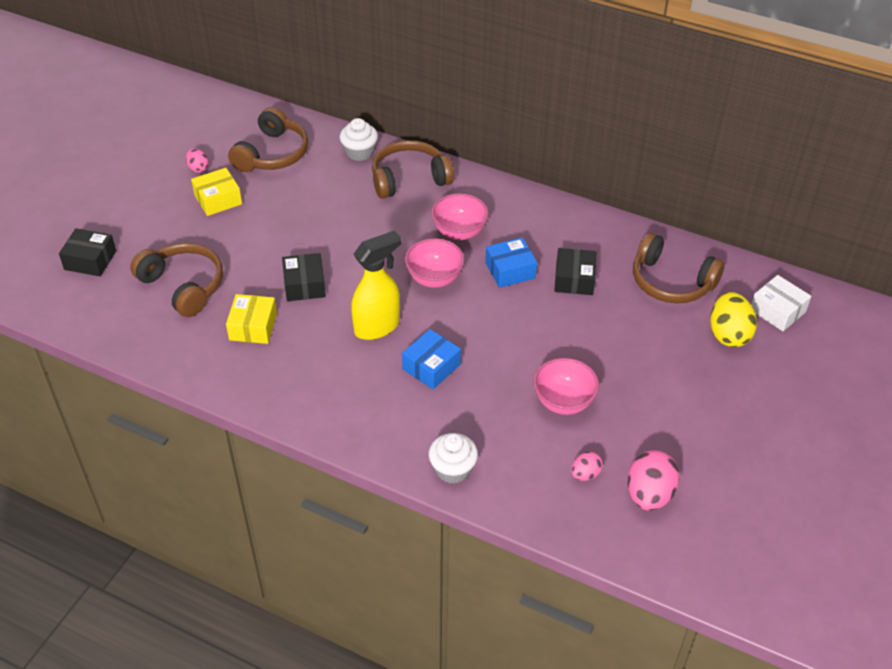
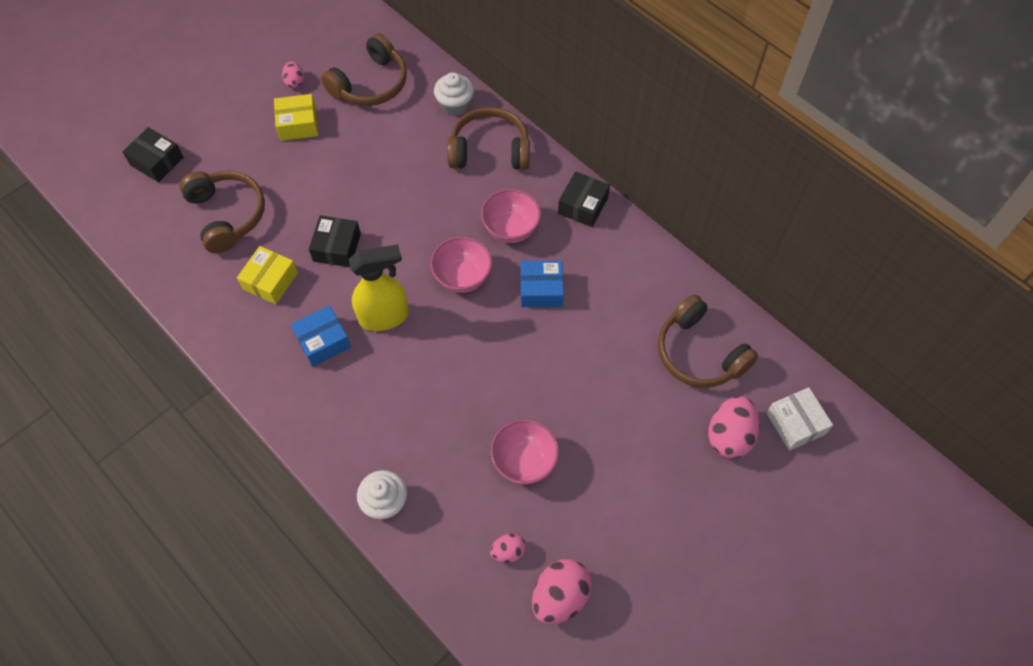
camera: 20 degrees right, 15 degrees up
blue box [402,329,461,389] -> blue box moved to [291,305,351,367]
black box [554,248,596,295] -> black box moved to [558,171,610,227]
yellow egg [710,292,757,347] -> pink egg [708,396,760,459]

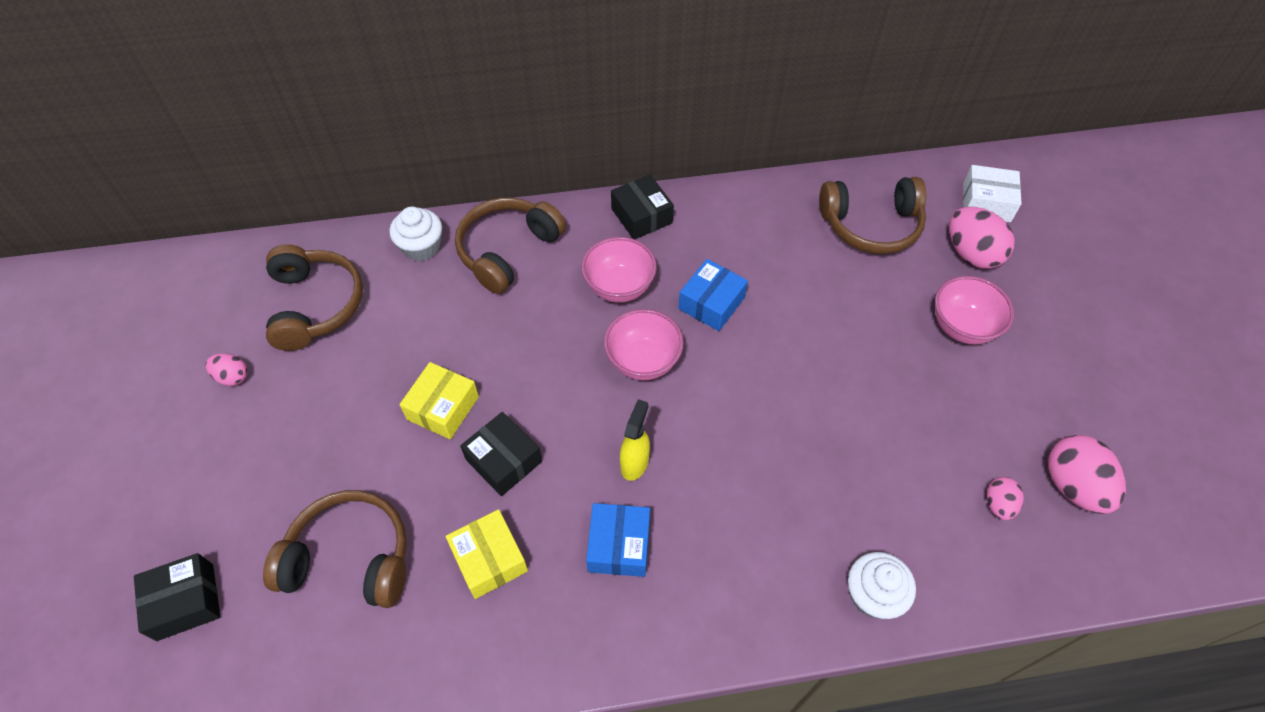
camera: 55 degrees left, 5 degrees down
yellow box [274,94,318,141] -> yellow box moved to [399,362,479,440]
yellow spray bottle [349,245,408,331] -> yellow spray bottle [620,399,650,481], size x0.60
pink bowl [491,419,559,484] -> pink bowl moved to [935,276,1014,344]

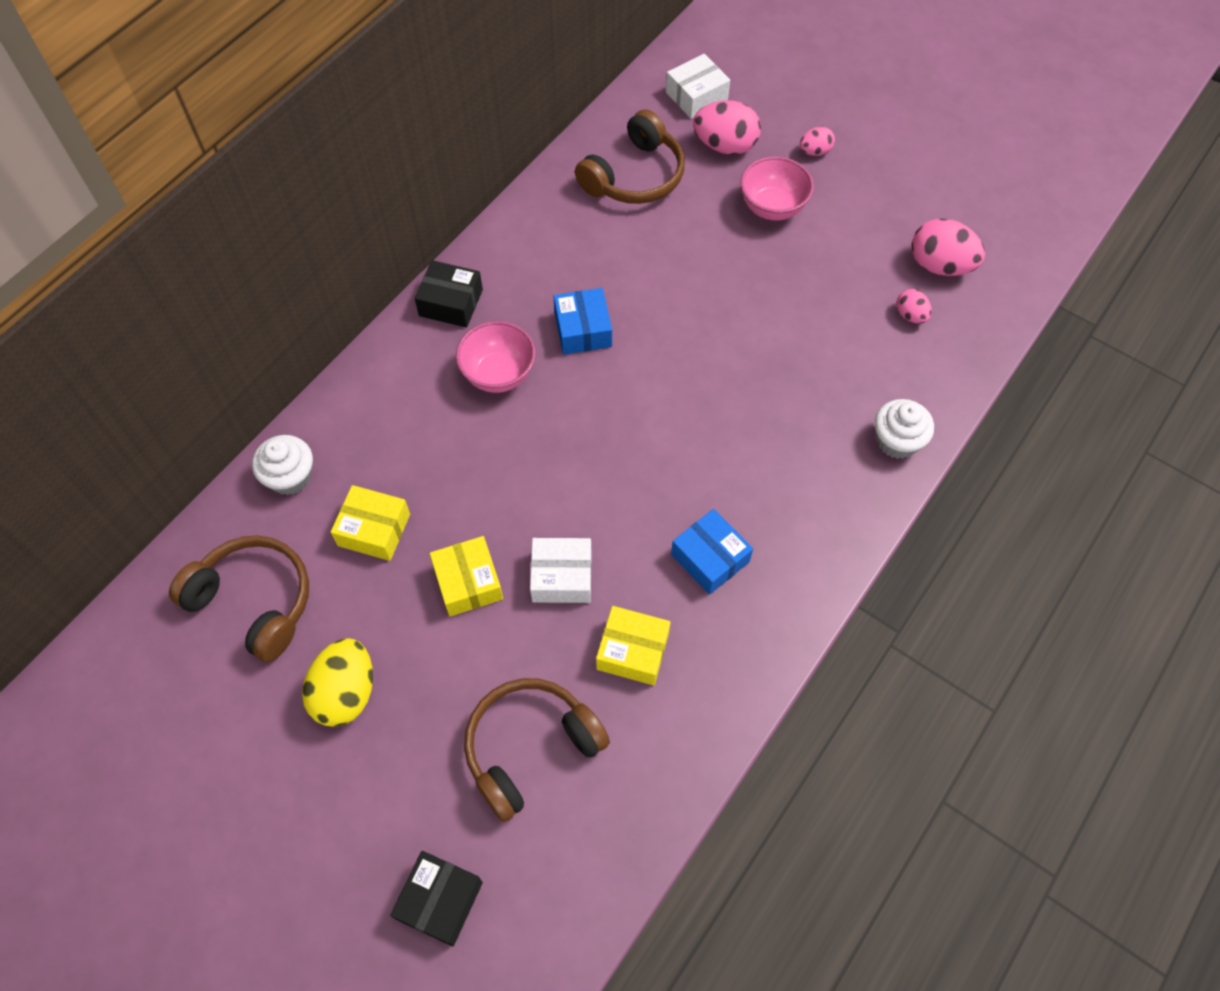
camera: 45 degrees left, 5 degrees up
pink egg [205,353,248,386] -> pink egg moved to [800,127,835,156]
brown headphones [455,198,566,294] -> none
black box [460,412,542,496] -> white box [530,538,592,603]
pink bowl [604,309,684,380] -> none
yellow spray bottle [620,399,650,481] -> none
none -> yellow egg [302,638,373,727]
none -> yellow box [331,485,410,561]

